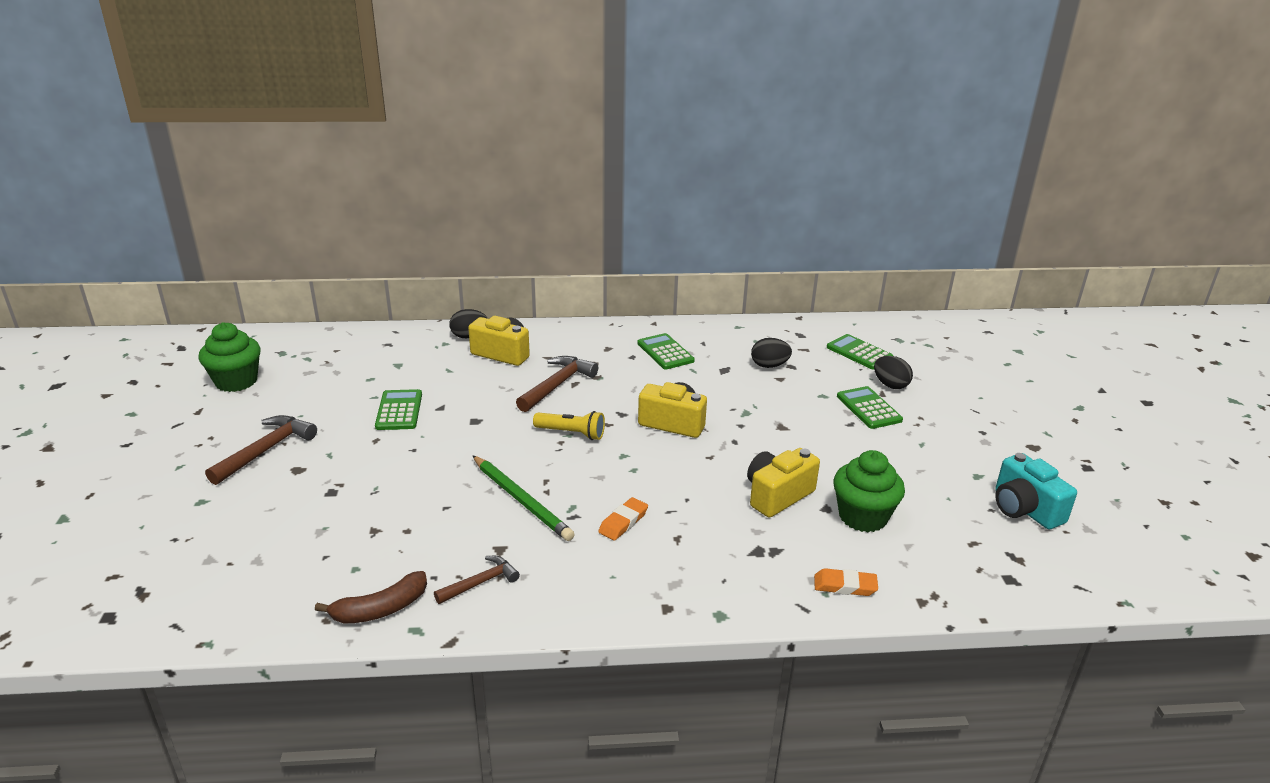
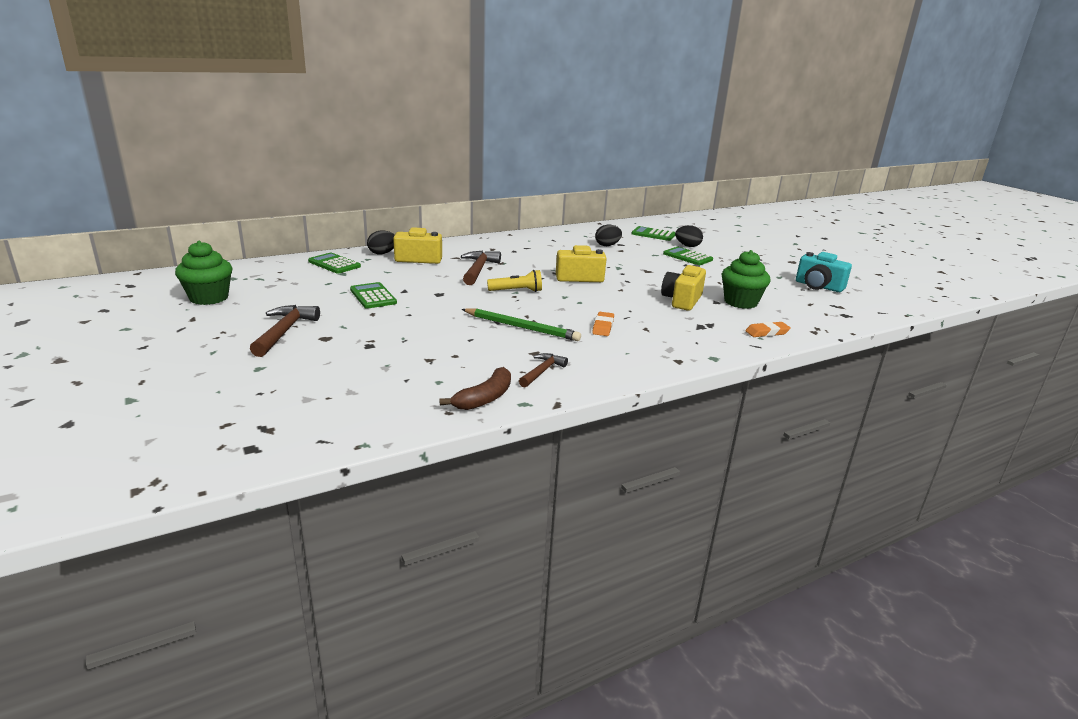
camera: 25 degrees left, 5 degrees down
green calculator [637,333,695,369] -> green calculator moved to [308,253,361,274]

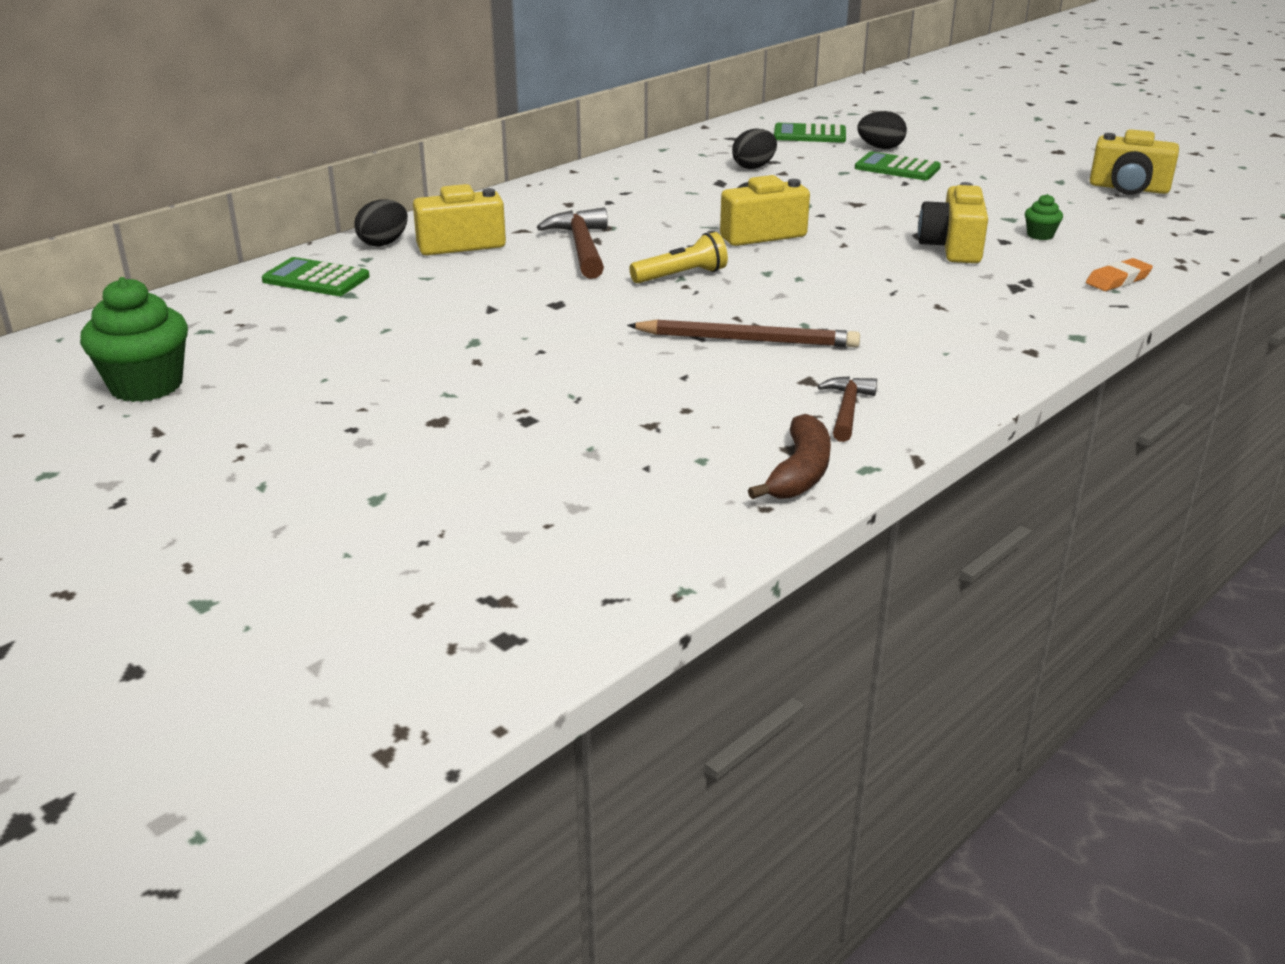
camera: 15 degrees left, 5 degrees up
brown hammer [250,305,320,357] -> none
green calculator [350,282,397,309] -> none
green pencil [462,309,581,341] -> brown pencil [627,319,860,347]
orange eraser [592,312,614,336] -> none
green cupcake [722,250,771,309] -> green cupcake [1025,194,1063,240], size x0.47
turquoise camera [796,252,852,292] -> yellow camera [1090,129,1179,195]

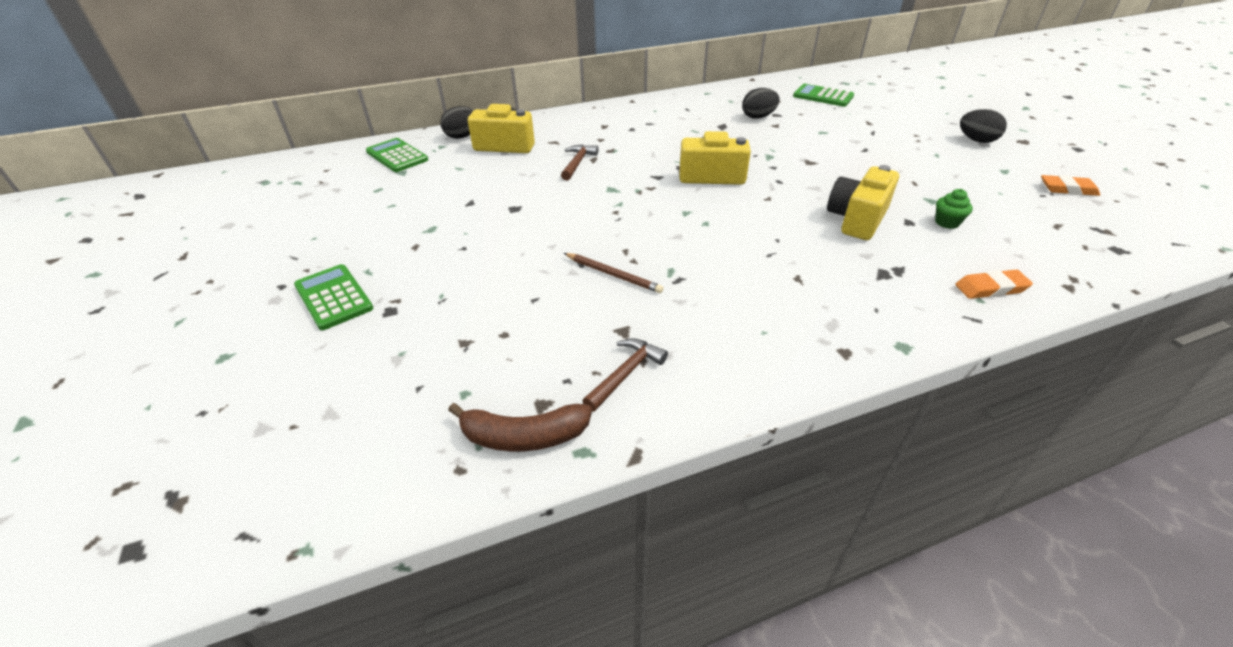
camera: 25 degrees right, 10 degrees up
green cupcake [80,277,188,402] -> none
brown hammer [537,208,608,279] -> brown hammer [561,144,599,180], size x0.62
brown pencil [627,319,860,347] -> brown pencil [564,253,663,293], size x0.62
yellow flashlight [629,232,728,283] -> none
brown banana [748,414,831,499] -> brown banana turned 45 degrees clockwise [448,403,592,451]
green calculator [855,152,941,180] -> green calculator moved to [294,264,373,330]
black egg [857,111,907,149] -> black egg moved to [960,109,1007,143]
yellow camera [1090,129,1179,195] -> orange eraser [1041,175,1100,196]

